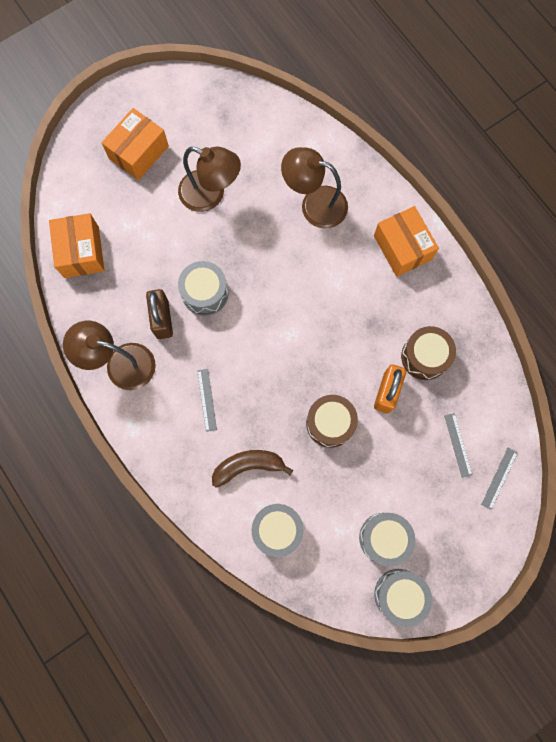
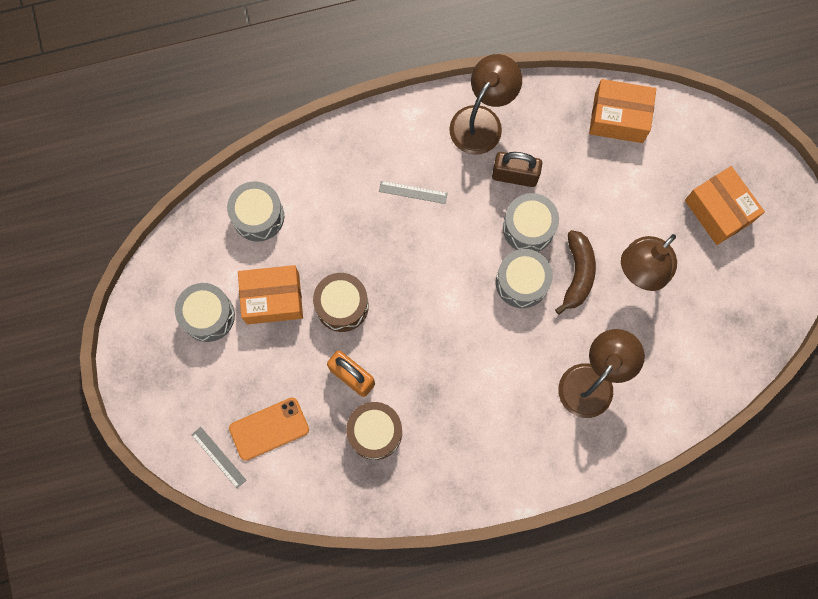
camera: 110 degrees right, 0 degrees up
brown banana [212,450,294,488] -> brown banana moved to [555,230,596,315]
orange box [374,206,439,277] -> orange box moved to [238,265,303,325]
grey drum [374,569,432,627] -> grey drum moved to [496,249,553,308]
grey ruler [444,413,472,478] -> orange phone [229,398,309,461]

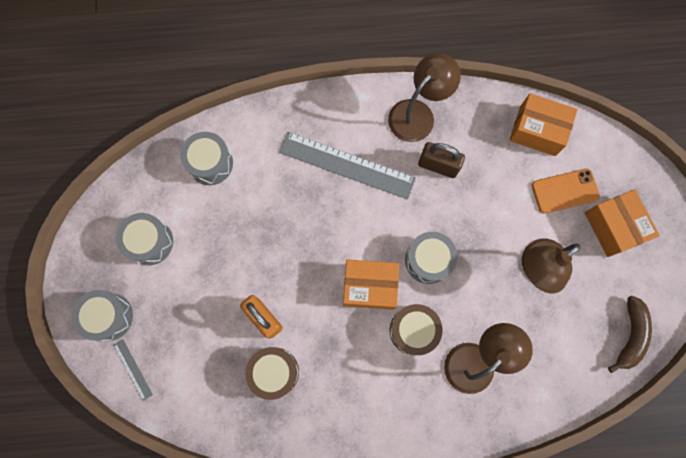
camera: 10 degrees right, 0 degrees up
orange phone [229,398,309,461] -> orange phone moved to [531,168,600,214]
orange box [238,265,303,325] -> orange box moved to [343,260,399,310]
brown drum [313,273,369,332] -> brown drum moved to [390,304,443,355]
grey ruler [379,181,448,204] -> grey ruler [279,132,416,200], size x2.30
grey drum [503,193,559,252] -> grey drum moved to [72,290,133,341]
brown banana [555,230,596,315] -> brown banana moved to [608,296,652,373]

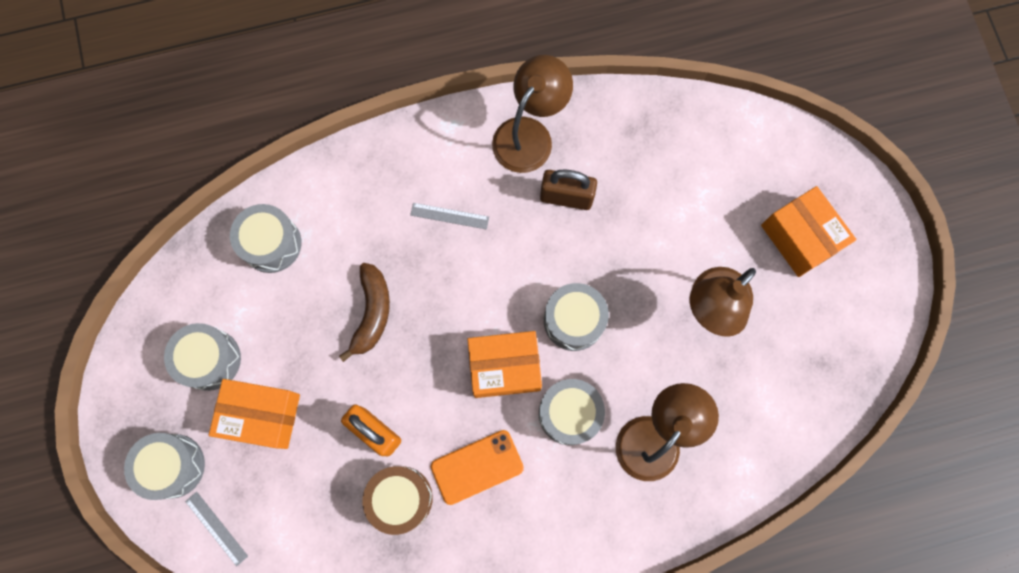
camera: 10 degrees left, 0 degrees up
grey ruler [279,132,416,200] -> grey ruler [410,203,489,230], size x0.44
brown drum [390,304,443,355] -> grey drum [539,379,605,445]
orange box [509,93,578,156] -> orange box moved to [209,379,300,449]
orange phone [531,168,600,214] -> orange phone moved to [431,430,524,505]
brown banana [608,296,652,373] -> brown banana moved to [339,263,390,362]

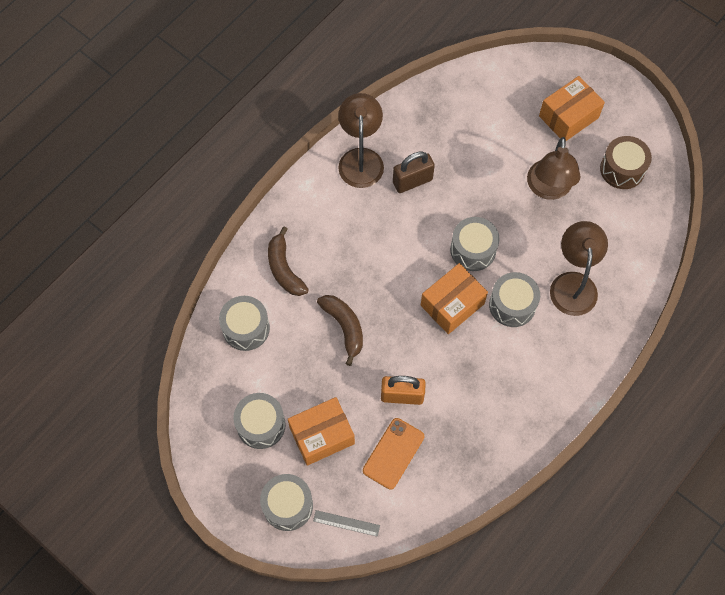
camera: 35 degrees left, 10 degrees down
brown drum [362,466,433,535] -> brown drum moved to [600,136,652,189]
grey ruler [410,203,489,230] -> none
orange phone [431,430,524,505] -> orange phone moved to [363,418,424,490]
orange box [761,186,856,277] -> orange box turned 60 degrees counterclockwise [539,76,605,141]
none -> brown banana [268,226,309,296]

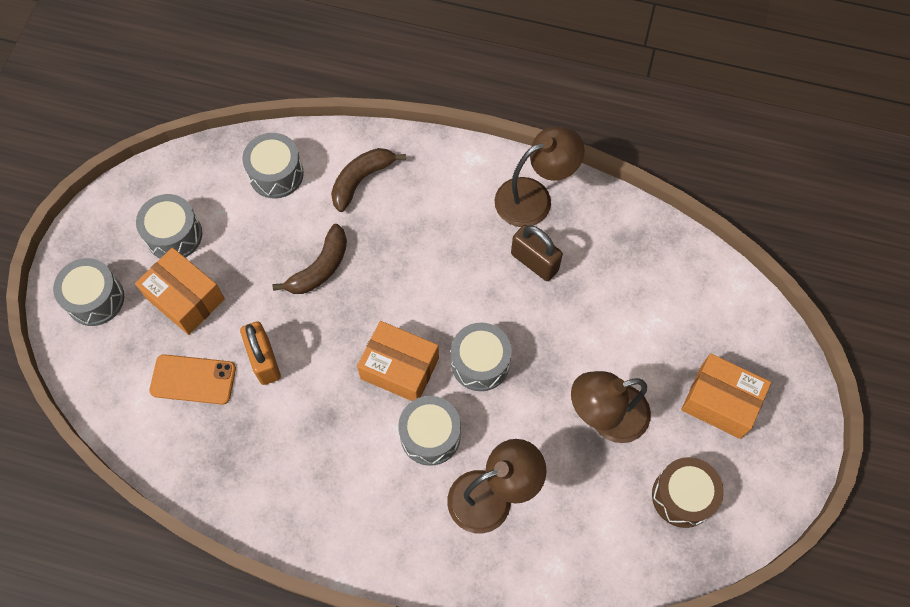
camera: 65 degrees right, 0 degrees up
grey ruler [313,510,380,537] -> none

